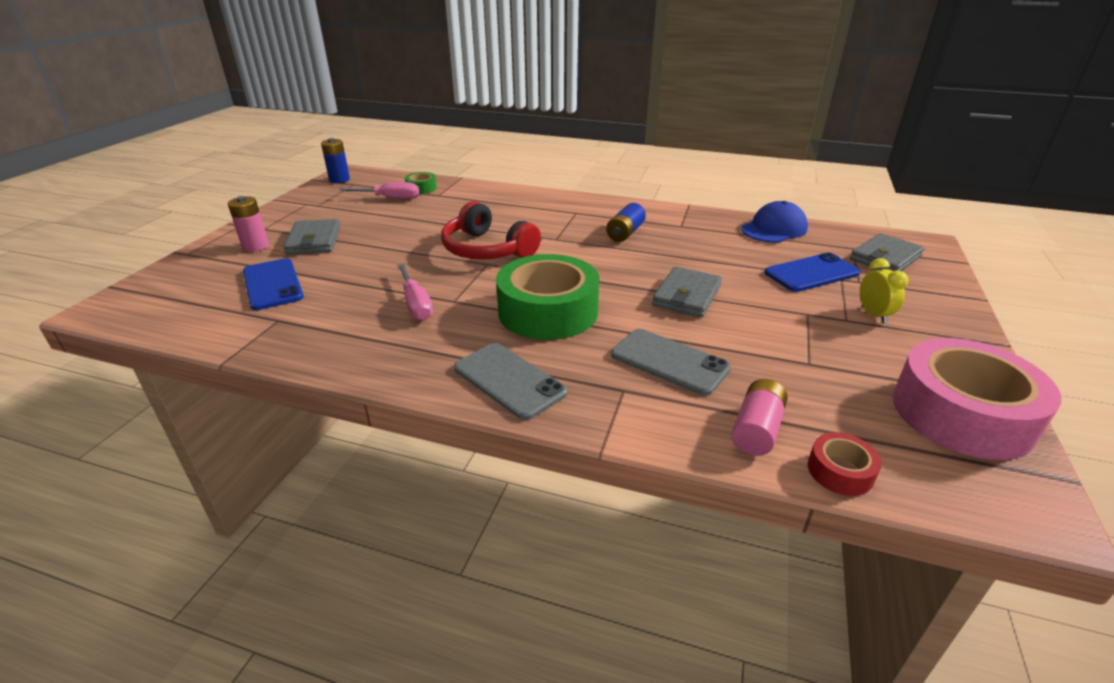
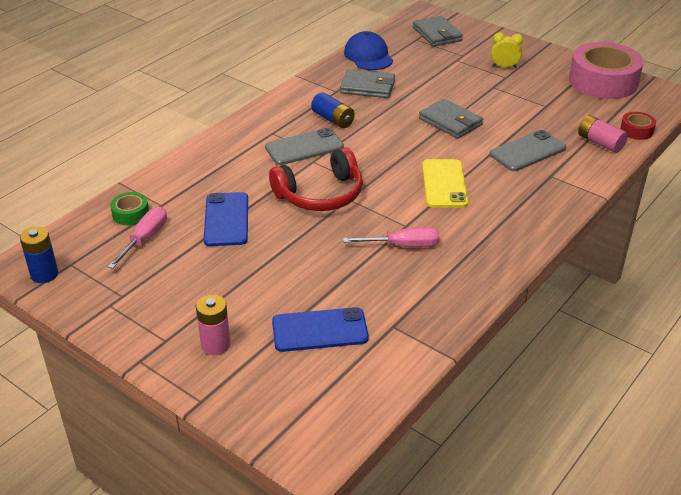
camera: 70 degrees left, 5 degrees up
grey wallet [283,219,341,255] -> grey wallet moved to [340,69,395,98]
grey phone [454,343,568,420] -> grey phone moved to [265,128,344,165]
green tape [496,254,599,340] -> yellow phone [422,159,468,208]
blue phone [764,252,860,292] -> blue phone moved to [204,192,248,246]

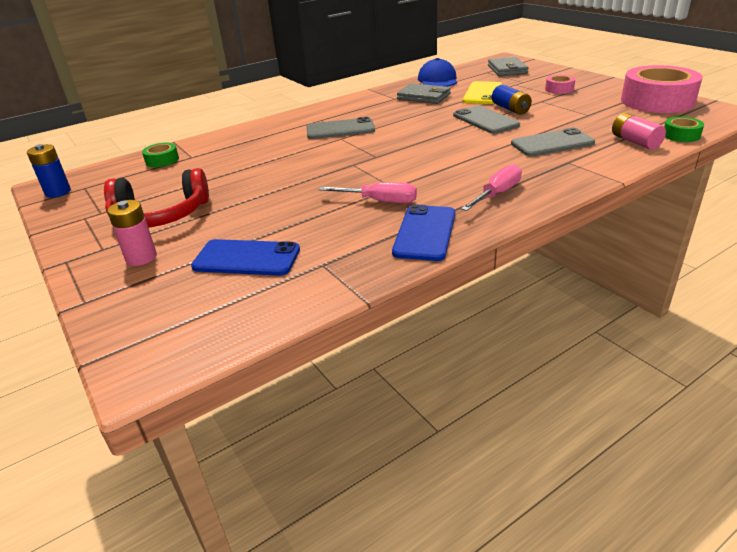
camera: 20 degrees right, 5 degrees down
pink screwdriver [107,207,167,269] -> pink screwdriver moved to [461,164,522,211]
blue phone [204,192,248,246] -> blue phone moved to [392,204,455,261]
red headphones [269,147,363,211] -> red headphones moved to [104,168,209,228]
blue battery [311,92,355,128] -> blue battery moved to [492,85,532,115]
grey wallet [419,99,483,139] -> grey phone [453,106,520,134]
yellow phone [422,159,468,208] -> yellow phone moved to [463,81,502,104]
yellow clock [491,32,523,68] -> pink tape [545,75,575,94]
red tape [620,112,656,140] -> green tape [664,117,704,142]

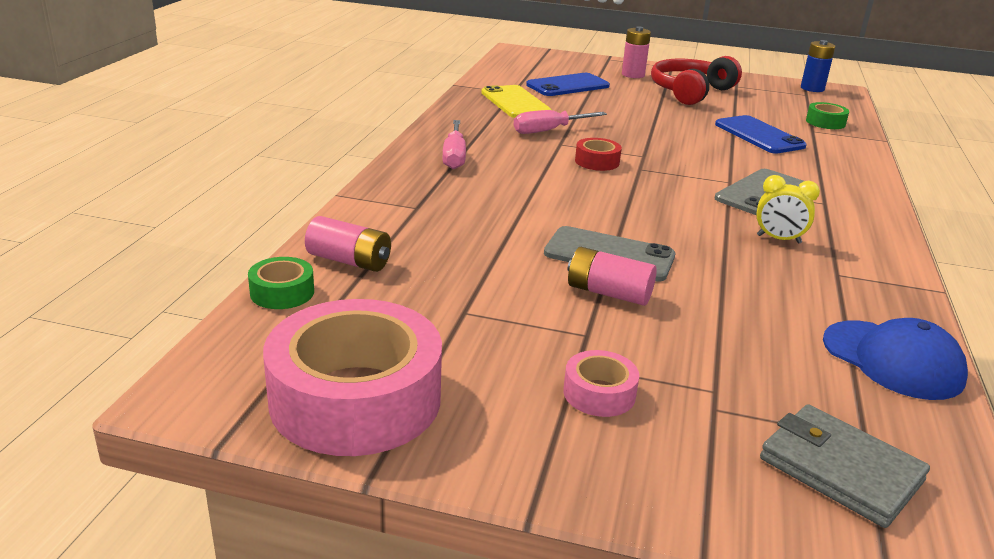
camera: 135 degrees right, 5 degrees down
blue phone [392,204,455,261] -> blue phone moved to [715,115,807,154]
grey wallet [397,83,451,104] -> none
yellow phone [463,81,502,104] -> yellow phone moved to [481,85,552,118]
blue battery [492,85,532,115] -> pink battery [567,247,657,306]
grey phone [511,128,595,156] -> none
none -> red tape [575,138,622,171]
none -> yellow clock [756,175,820,244]

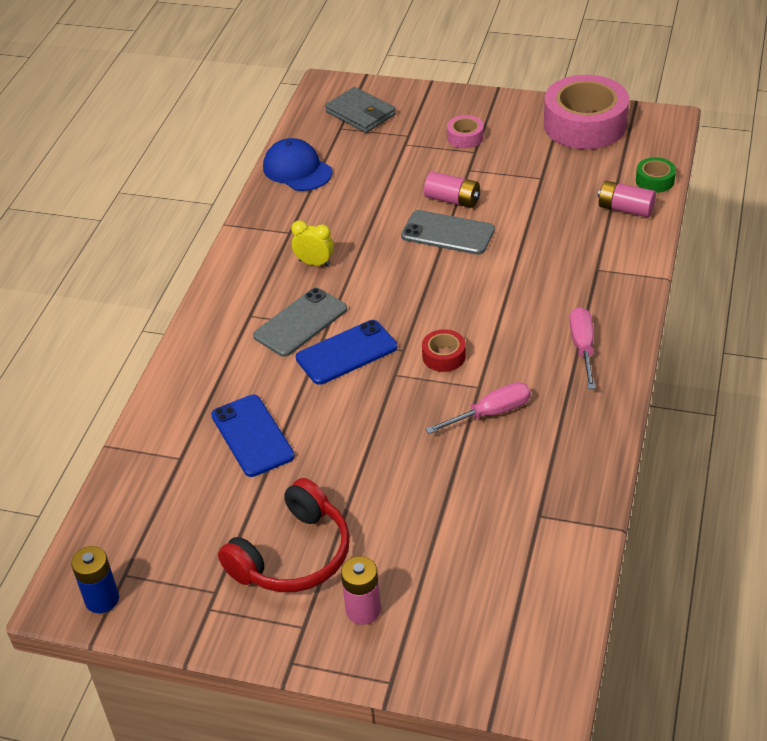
camera: 175 degrees left, 15 degrees up
yellow phone [481,85,552,118] -> none
blue phone [526,73,610,96] -> blue phone moved to [296,320,397,385]
green tape [806,102,849,129] -> none

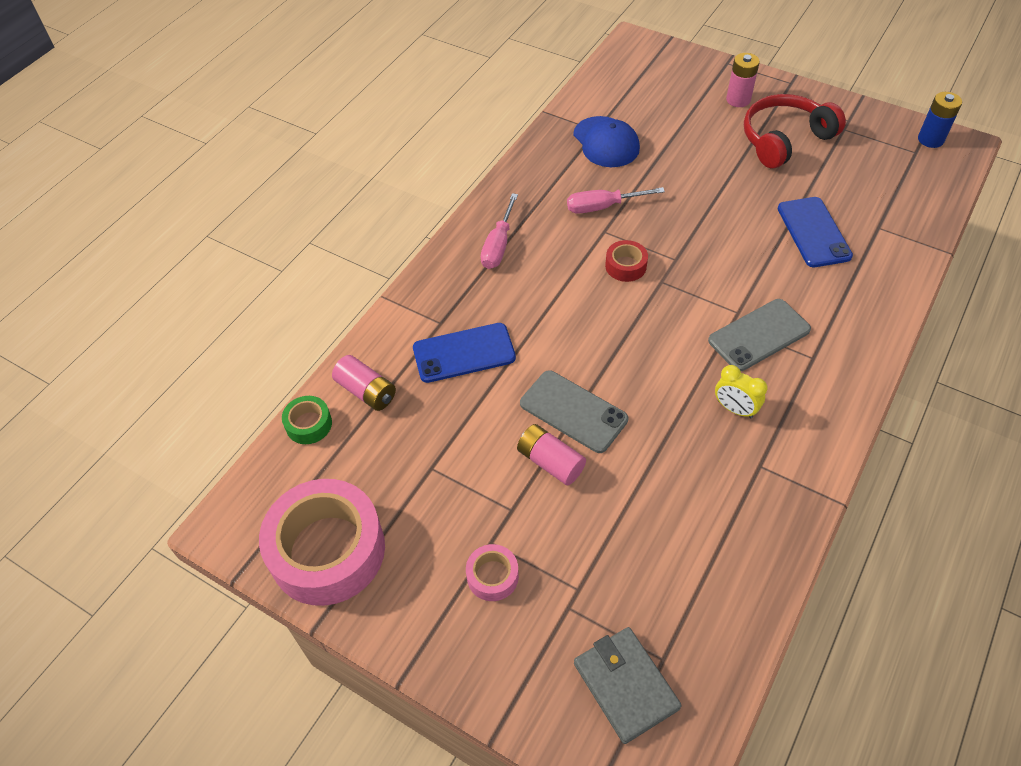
camera: 165 degrees left, 10 degrees up
blue cap [263,138,333,191] -> blue cap moved to [573,116,640,167]
blue phone [296,320,397,385] -> blue phone moved to [413,323,516,383]

